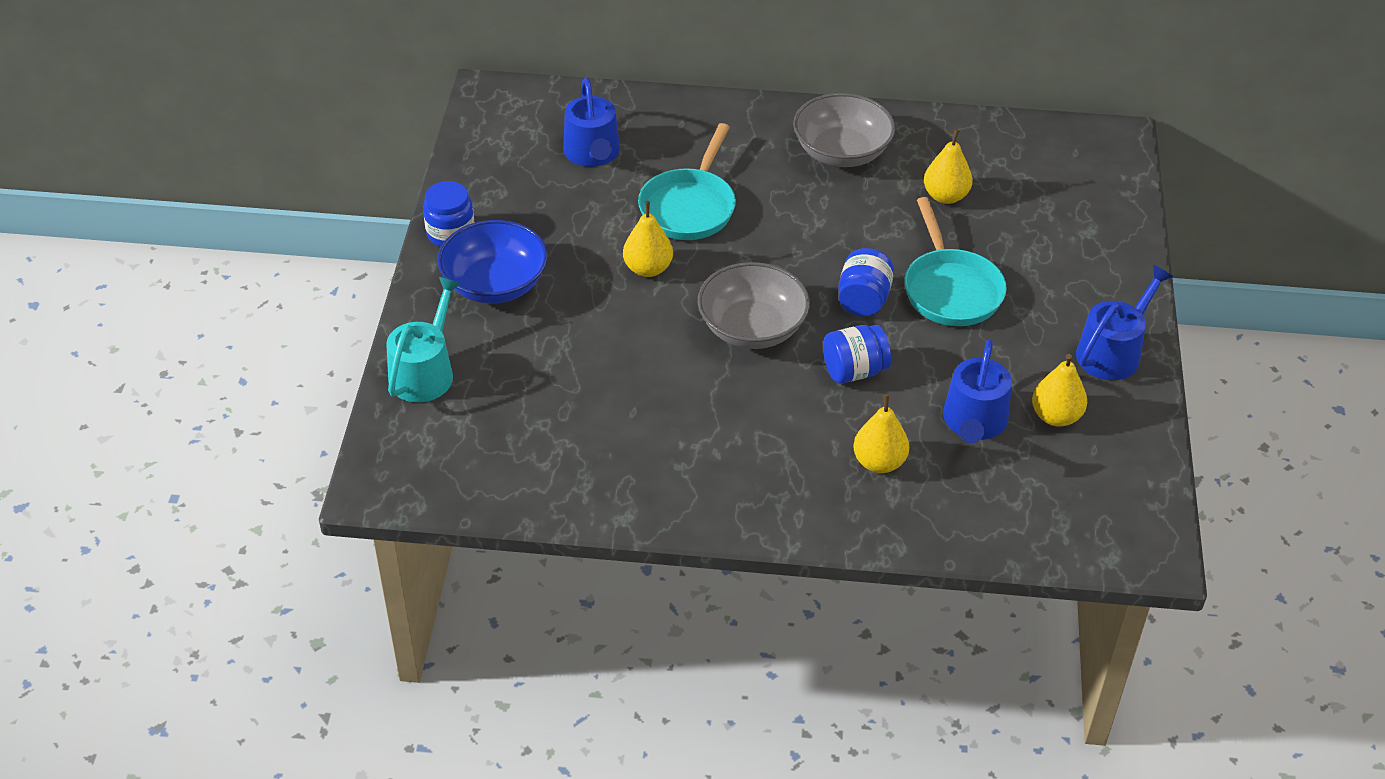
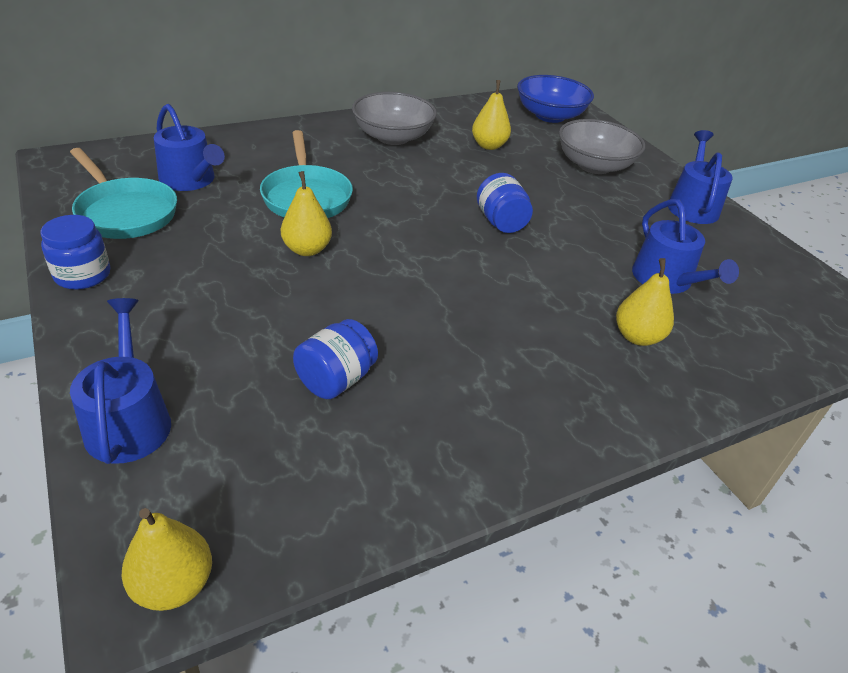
camera: 35 degrees left, 5 degrees down
turquoise watering can [386,277,461,402] -> blue watering can [70,298,171,464]
blue bowl [437,220,548,304] -> blue bowl moved to [517,75,594,123]
grey bowl [698,262,810,349] -> grey bowl moved to [559,119,645,174]
blue jar [823,325,891,384] -> blue jar moved to [293,319,378,399]
turquoise pan [904,197,1007,326] -> turquoise pan moved to [70,148,177,239]
yellow pear [1032,354,1087,427] -> yellow pear moved to [121,508,212,611]

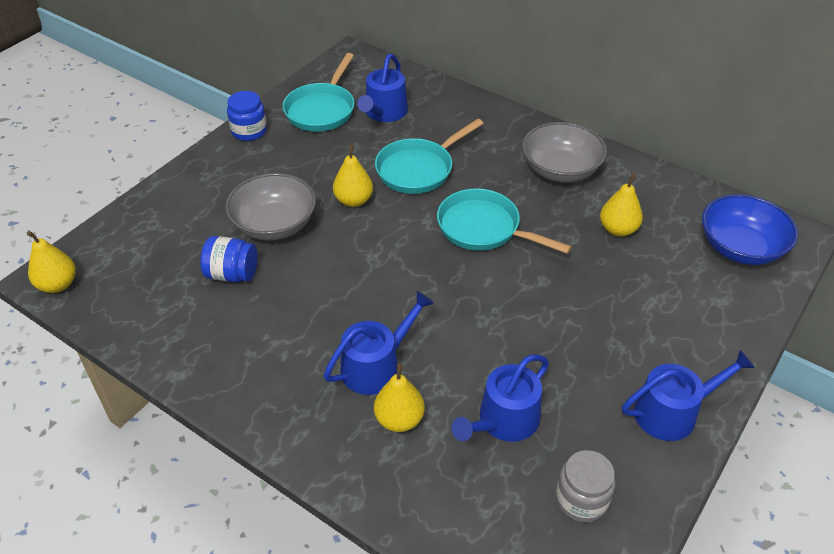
camera: 65 degrees right, 5 degrees up
blue watering can [70,298,171,464] -> blue watering can moved to [324,291,434,395]
blue jar [477,173,533,233] -> none
grey bowl [559,119,645,174] -> grey bowl moved to [225,173,316,241]
none -> turquoise pan [437,189,572,254]
none -> grey jar [556,450,616,523]

